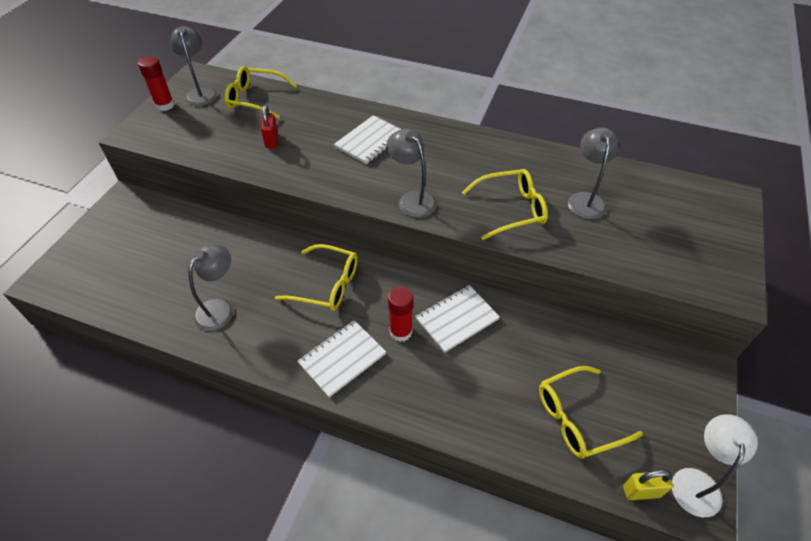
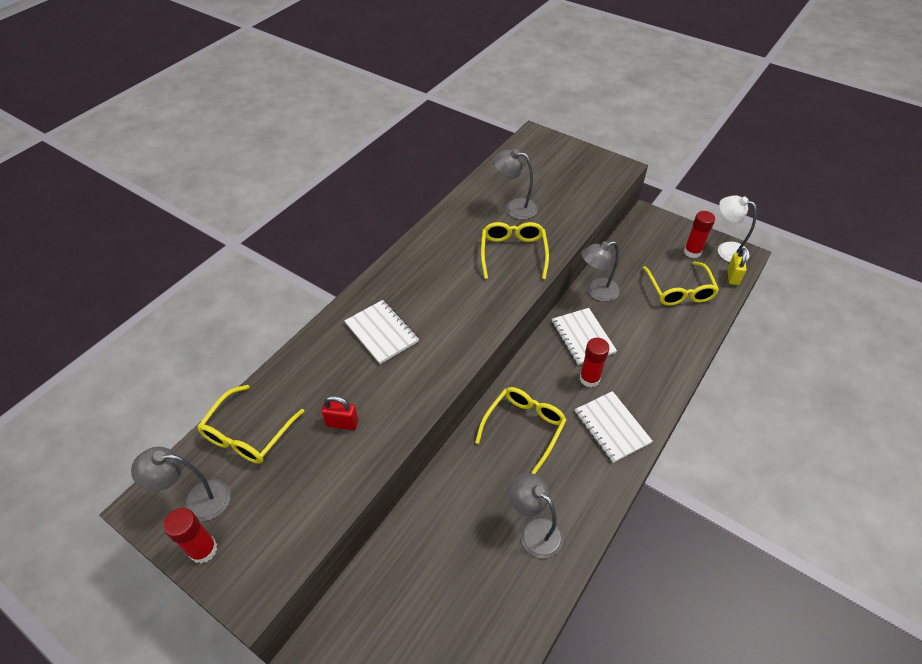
camera: 75 degrees left, 0 degrees up
grey lamp [387,129,437,218] -> grey lamp moved to [581,241,620,302]
none -> red glue stick [684,211,715,258]

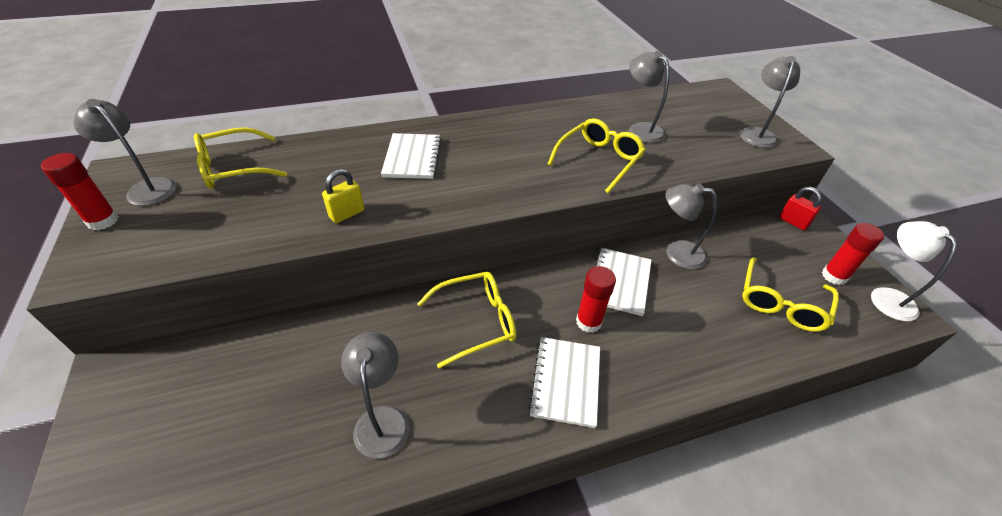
camera: 35 degrees right, 5 degrees down
red padlock [321,396,358,430] -> red padlock moved to [779,187,822,230]
yellow padlock [727,248,747,285] -> yellow padlock moved to [322,169,364,223]
none -> grey lamp [740,56,800,148]

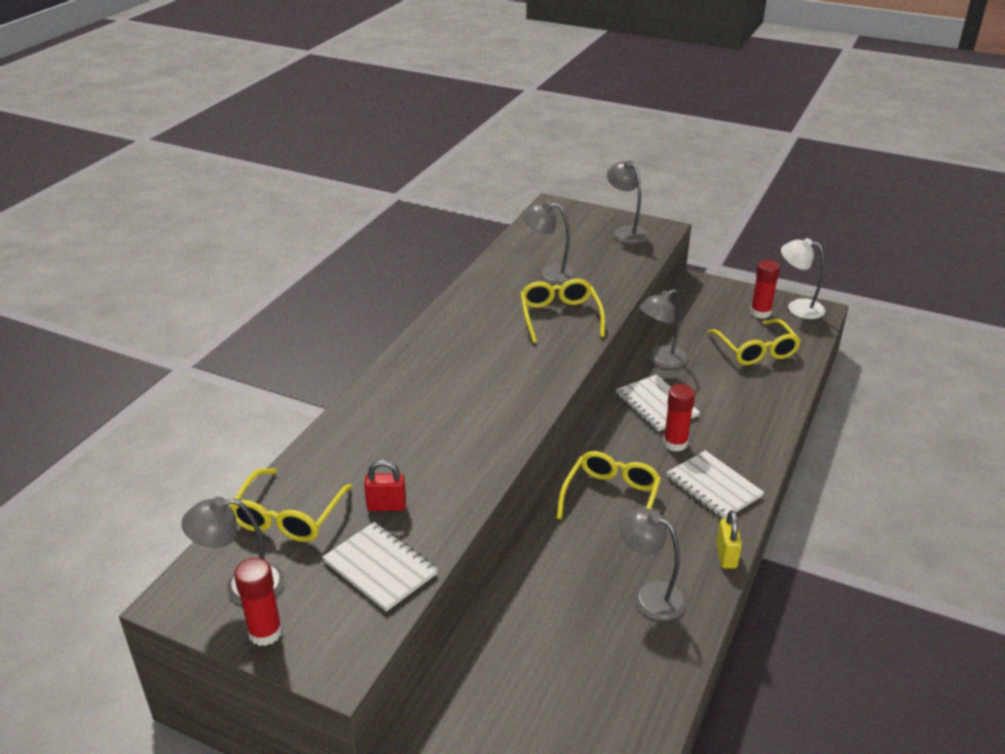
camera: 45 degrees left, 10 degrees down
yellow padlock [322,169,364,223] -> yellow padlock moved to [716,510,742,569]
white notebook [381,133,442,179] -> white notebook moved to [322,522,438,612]
red padlock [779,187,822,230] -> red padlock moved to [364,460,406,511]

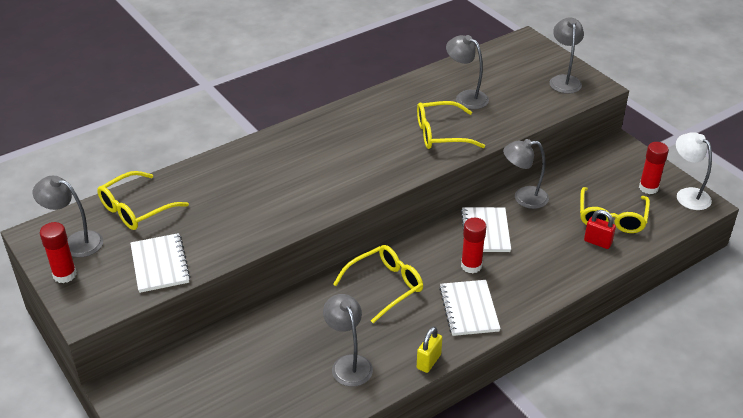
camera: 30 degrees right, 5 degrees up
red padlock [364,460,406,511] -> red padlock moved to [584,210,616,249]
yellow glasses [520,279,605,343] -> yellow glasses turned 120 degrees counterclockwise [417,101,485,149]

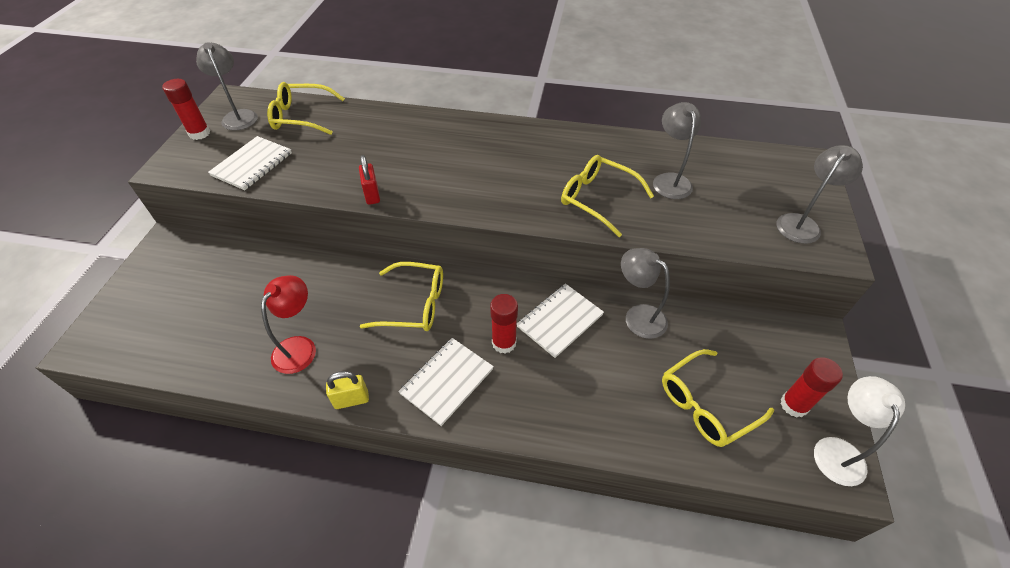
camera: 45 degrees right, 10 degrees up
grey lamp [323,294,373,387] -> red lamp [261,275,316,374]
red padlock [584,210,616,249] -> red padlock moved to [359,155,380,205]

